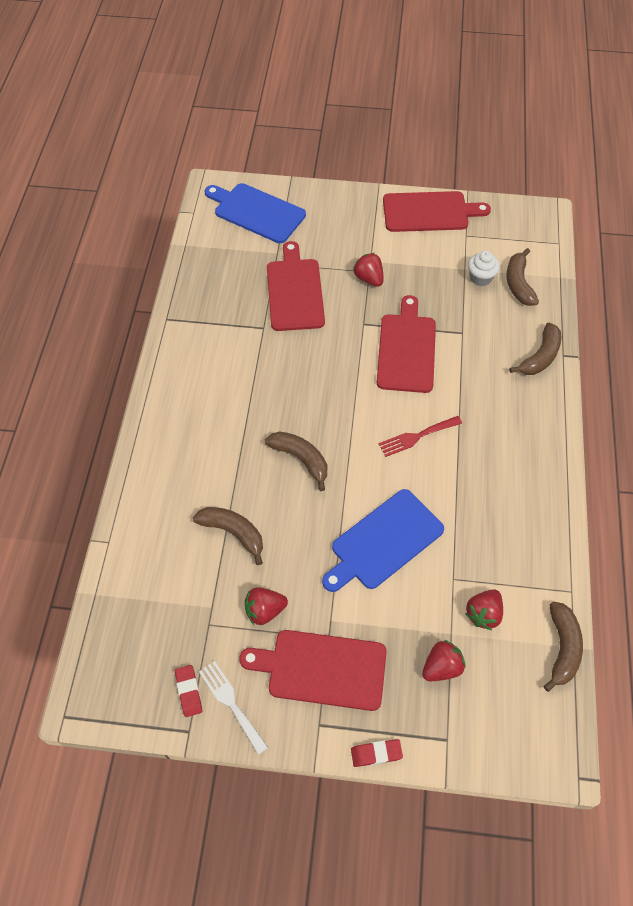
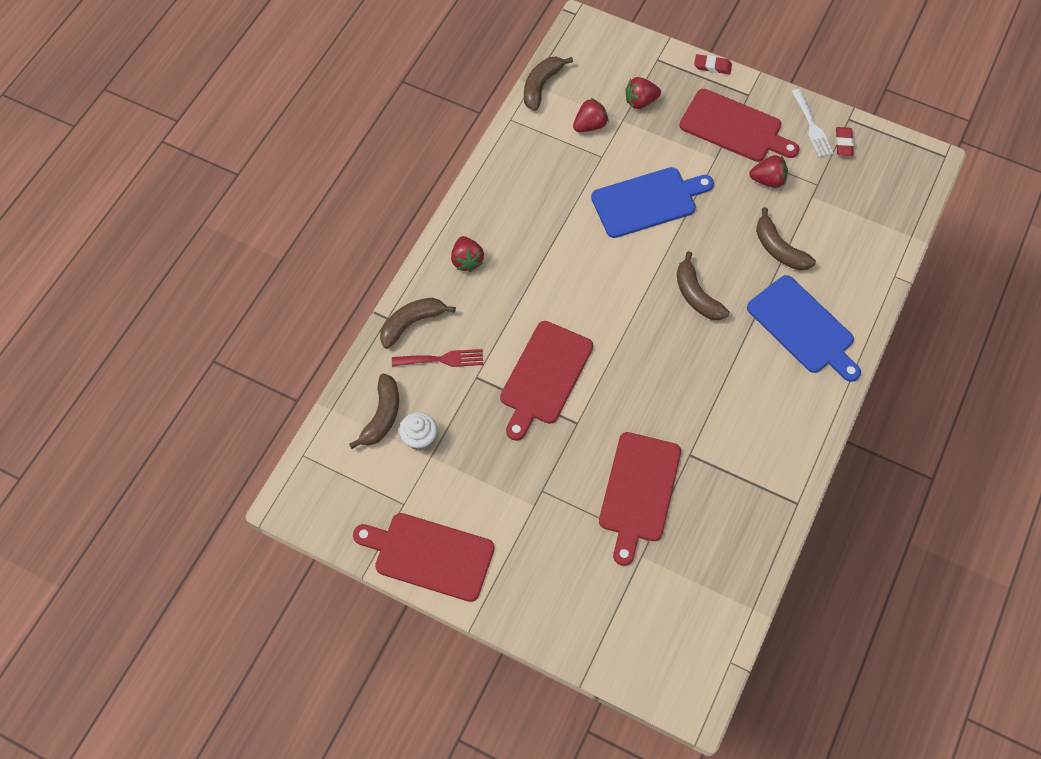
camera: 160 degrees left, 5 degrees up
blue cutting board [205,183,306,243] -> blue cutting board moved to [747,275,861,382]
red strawberry [353,253,384,287] -> red strawberry moved to [451,236,484,272]
red fork [379,416,462,457] -> red fork moved to [392,349,483,367]

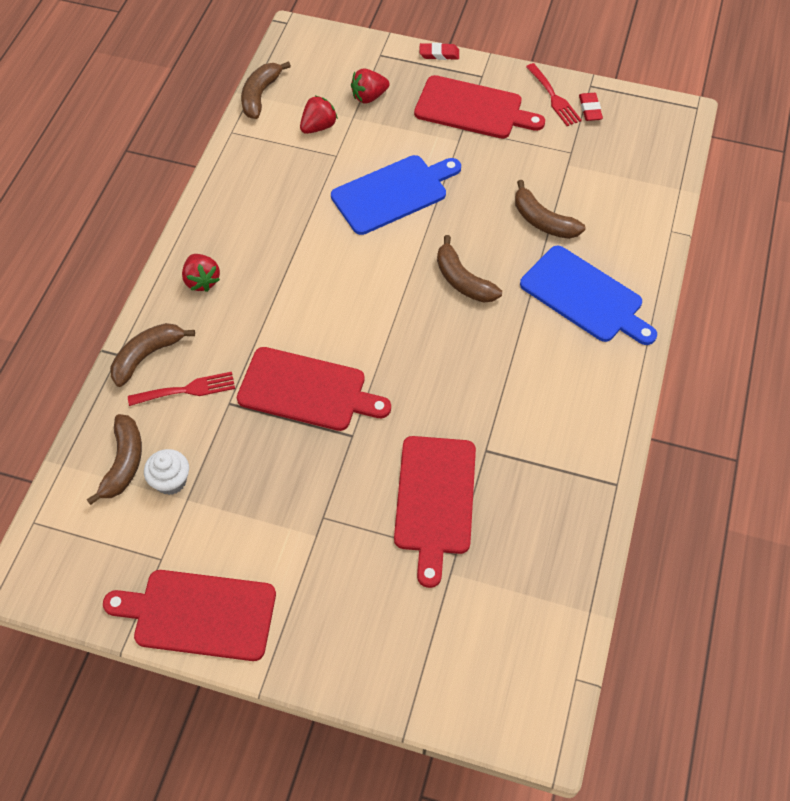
camera: 10 degrees left, 5 degrees down
red cutting board [500,321,593,441] -> red cutting board turned 90 degrees counterclockwise [237,347,391,431]
red strawberry [749,155,788,188] -> none
white fork [792,89,834,158] -> red fork [526,63,582,126]

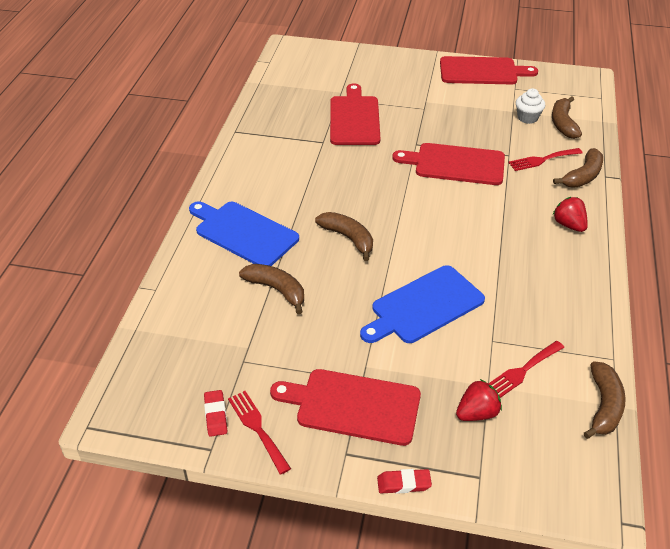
camera: 175 degrees right, 15 degrees down
red strawberry [300,95,338,134] -> red fork [488,341,564,398]

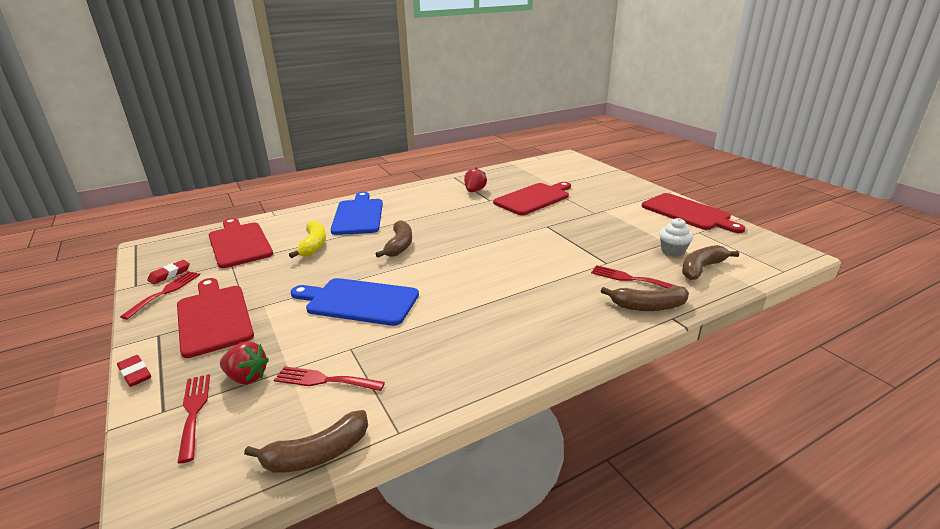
camera: 50 degrees right, 15 degrees down
brown banana [239,264,304,314] -> yellow banana [289,221,326,258]
red cutting board [392,143,505,185] -> red cutting board moved to [209,218,273,268]
red strawberry [553,197,588,232] -> red strawberry moved to [464,168,487,192]
none -> red fork [177,374,210,464]

